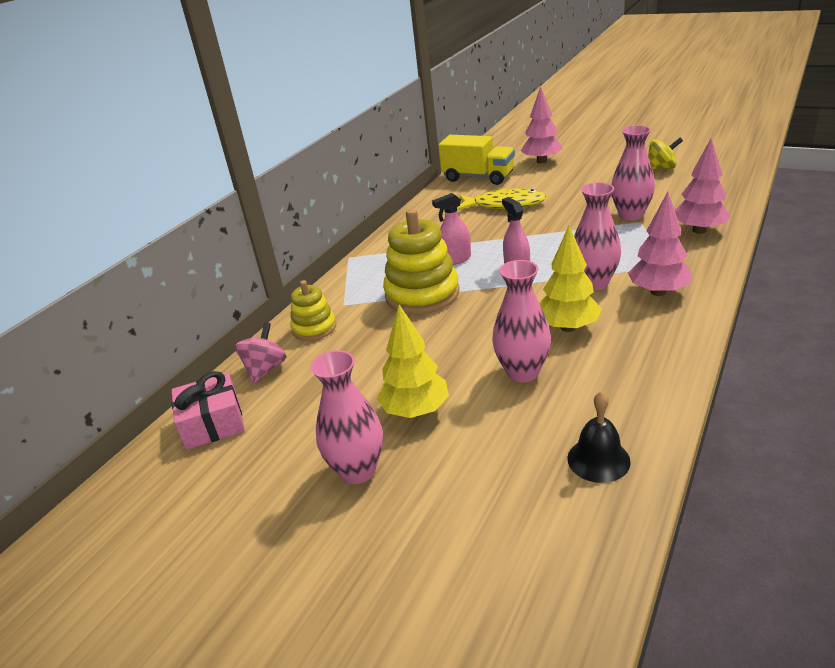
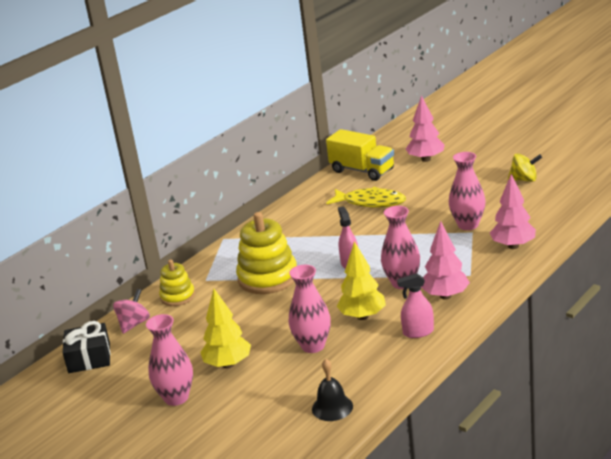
camera: 10 degrees right, 5 degrees down
pink gift [172,371,245,450] -> black gift [63,321,110,373]
pink spray bottle [432,193,471,265] -> pink spray bottle moved to [397,273,434,338]

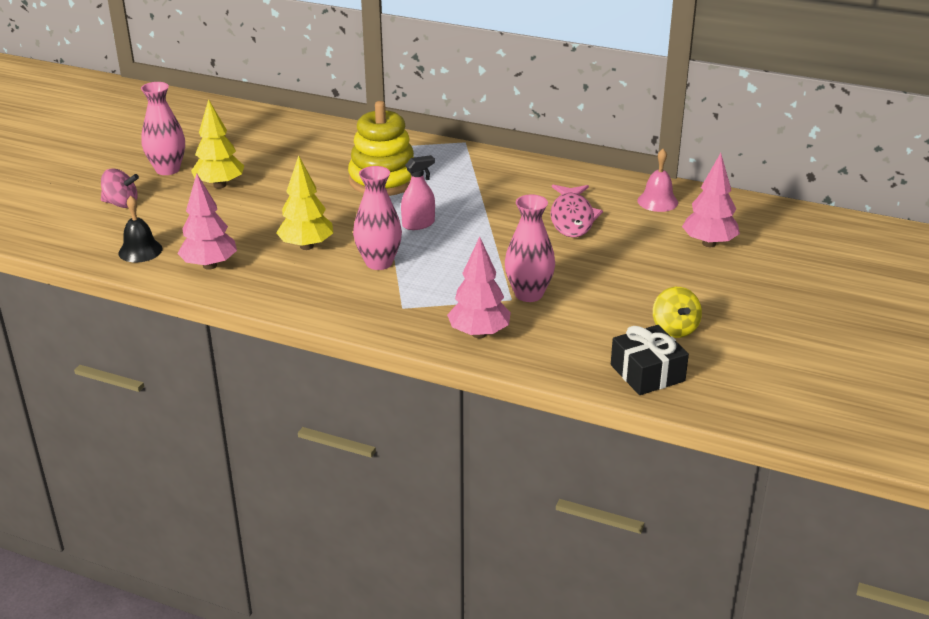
camera: 70 degrees right, 5 degrees up
black gift [63,321,110,373] -> black gift moved to [611,325,689,395]
pink spinning top [113,289,150,334] -> pink spinning top moved to [101,169,139,208]
yellow stacking toy [159,260,195,306] -> none
pink vase [289,265,331,353] -> none
yellow truck [326,129,394,181] -> pink bell [637,149,678,212]
yellow fish [326,187,406,208] -> pink fish [550,184,603,238]
pink spray bottle [397,273,434,338] -> none
pink tree [421,221,470,299] -> pink tree moved to [178,174,237,270]

